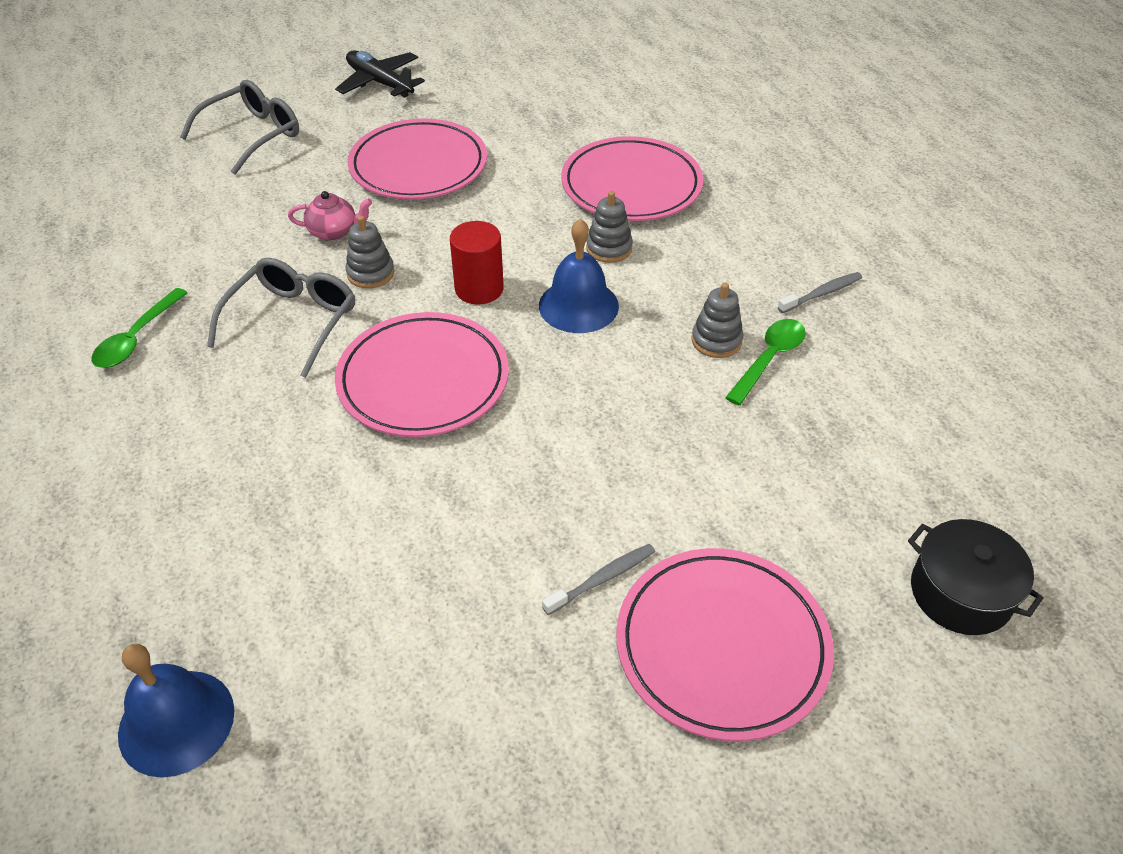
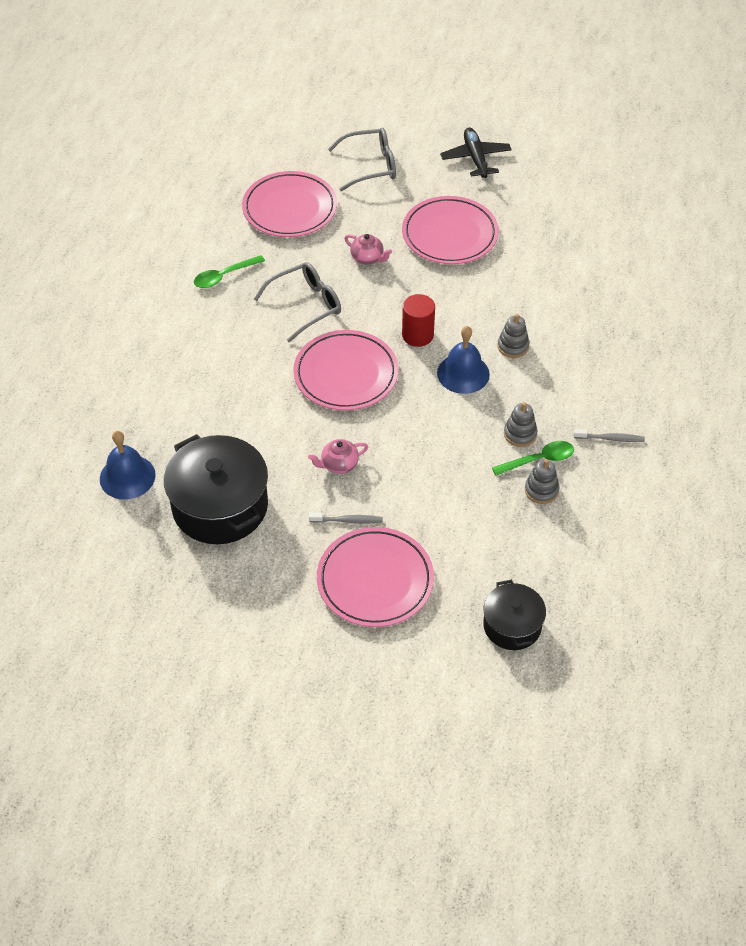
camera: 35 degrees right, 5 degrees up
grey stacking toy [346,216,394,288] -> grey stacking toy moved to [525,459,559,504]
pink plate [561,136,703,221] -> pink plate moved to [242,171,337,237]
none -> black pot [164,434,268,544]
none -> pink teapot [308,439,368,474]

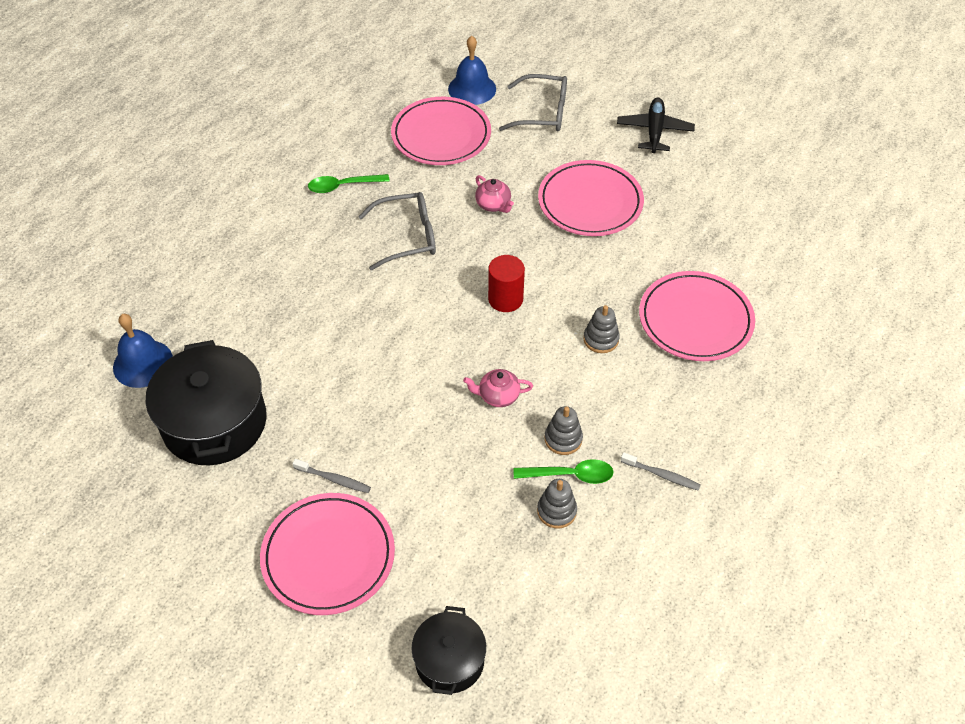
camera: 20 degrees right, 0 degrees up
pink plate [293,330,399,410] -> pink plate moved to [639,271,755,361]
pink teapot [308,439,368,474] -> pink teapot moved to [463,369,533,407]
blue bell [437,326,490,394] -> blue bell moved to [448,36,496,105]

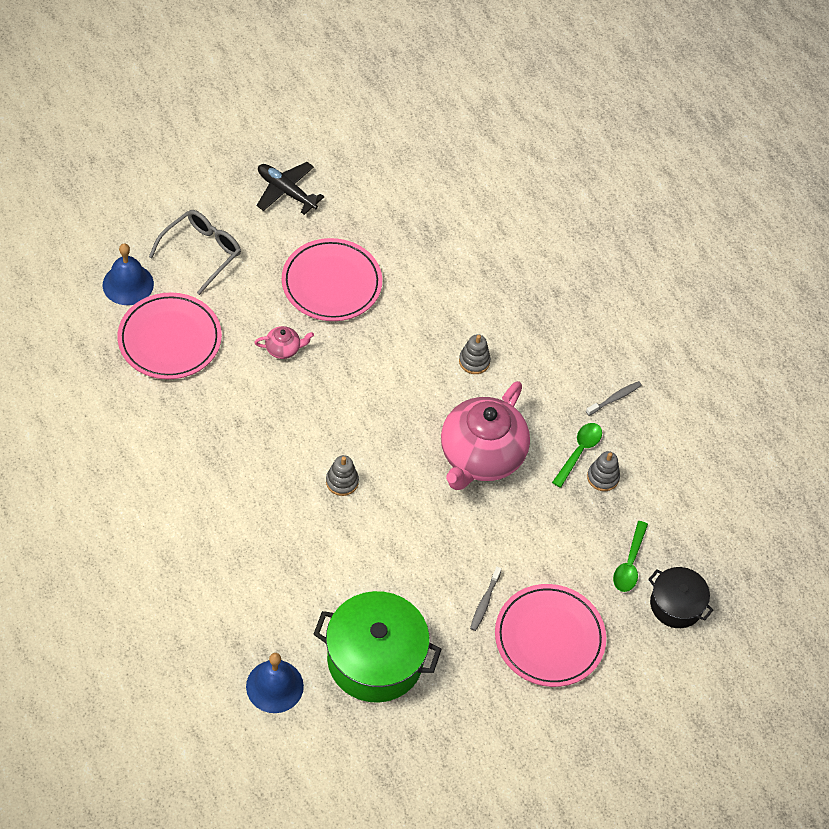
camera: 65 degrees left, 5 degrees up
black pot [146,340,267,465] -> green pot [313,591,442,703]
grey toothbrush [292,459,371,493] -> grey toothbrush turned 150 degrees clockwise [470,567,502,631]
green spoon [308,174,390,193] -> green spoon moved to [613,521,648,592]
grey glasses [358,192,436,270] -> none
pink teapot [463,369,533,407] -> pink teapot [441,381,530,490], size x2.46
red cylinder [488,255,525,312] -> none
grey stacking toy [545,406,583,455] -> grey stacking toy moved to [326,455,359,496]
pink plate [639,271,755,361] -> none

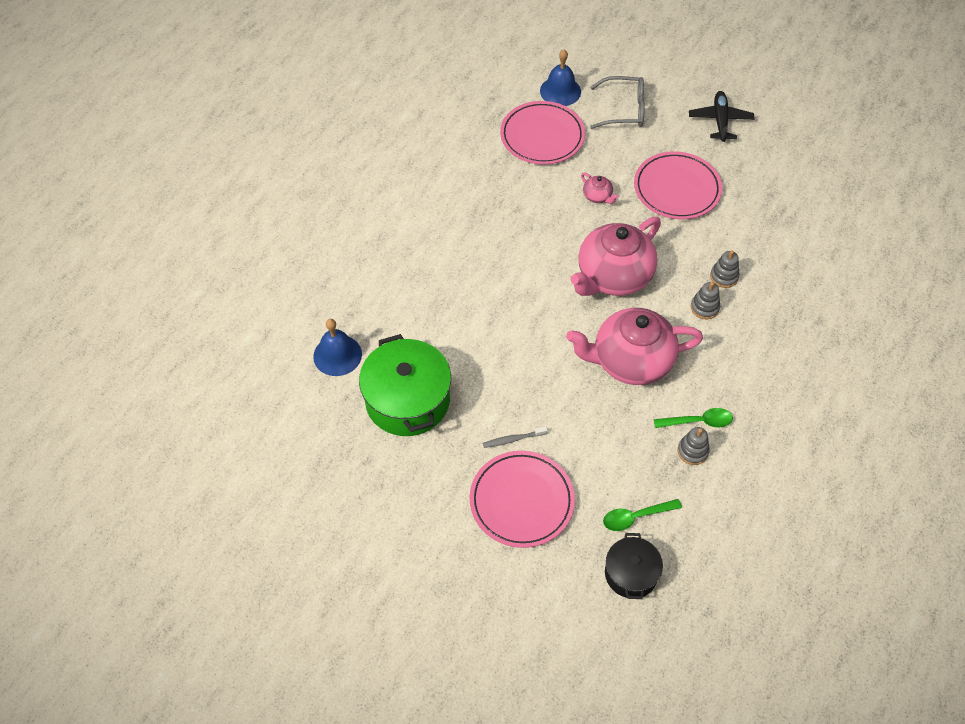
camera: 60 degrees right, 0 degrees up
grey stacking toy [326,455,359,496] -> grey stacking toy moved to [710,250,740,288]
grey toothbrush [586,381,642,416] -> none
none -> pink teapot [570,217,661,296]

